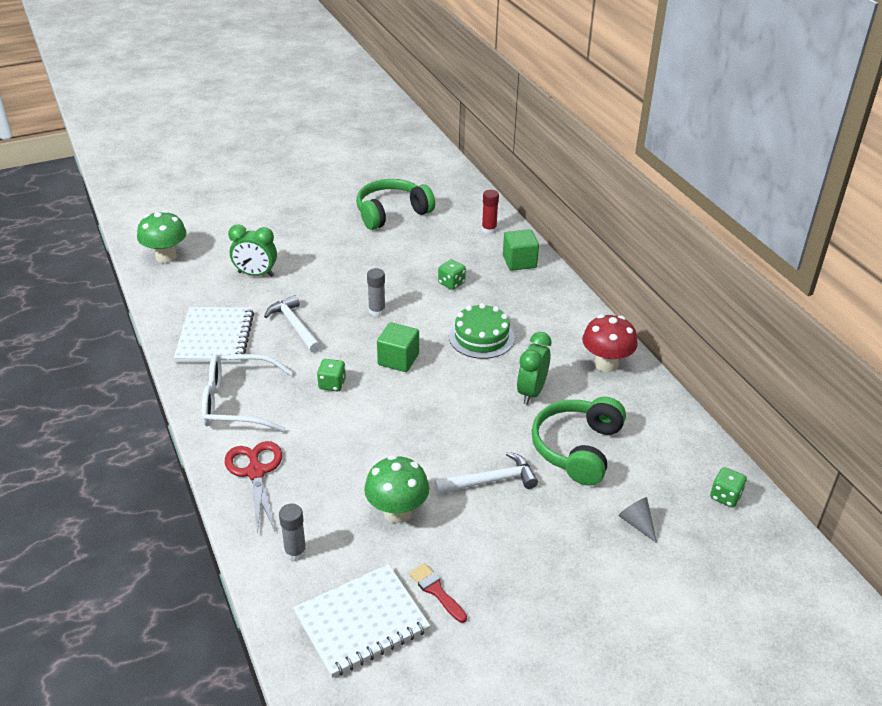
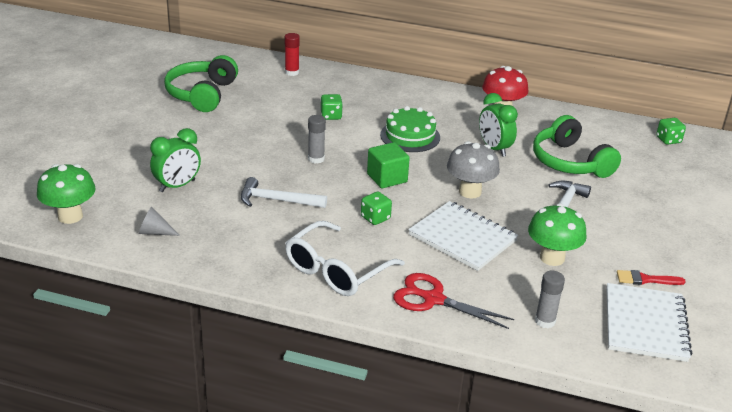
camera: 50 degrees left, 5 degrees down
white notebook [174,307,254,363] -> white notebook moved to [408,201,518,271]
green cube [503,229,539,271] -> none
grey cone [618,497,657,543] -> grey cone moved to [139,206,180,236]
none -> grey mushroom [447,141,500,198]

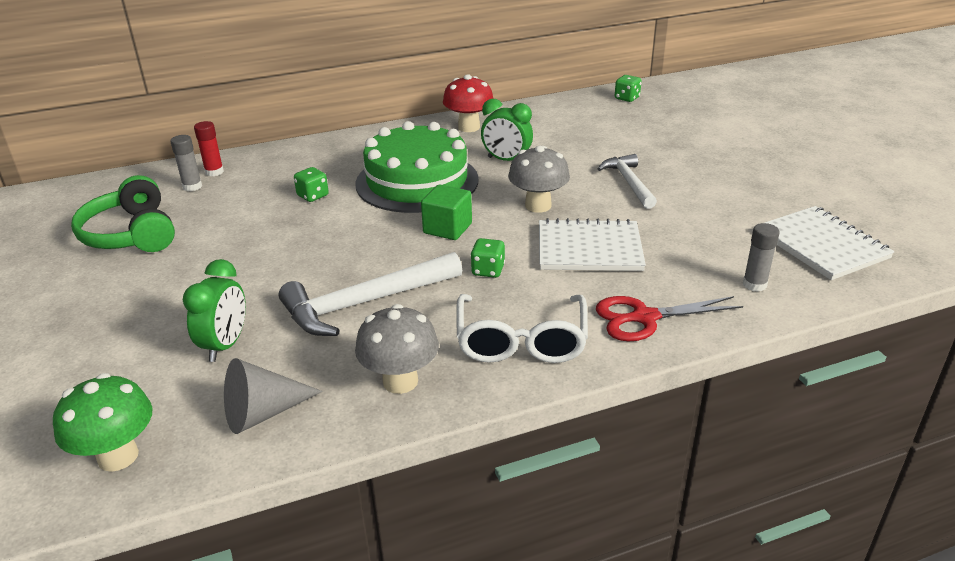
camera: 35 degrees left, 0 degrees up
grey cone [139,206,180,236] -> grey cone [224,358,323,434], size x1.62
white hammer [241,177,327,208] -> white hammer [279,252,462,336], size x1.56
grey glue stick [308,115,326,164] -> grey glue stick moved to [170,135,202,191]
green cake [380,106,440,152] -> green cake [355,121,479,213], size x1.72
green mushroom [528,204,587,266] -> none
green headphones [533,115,621,178] -> none
red brush [617,270,686,285] -> none
none -> grey mushroom [355,304,439,394]

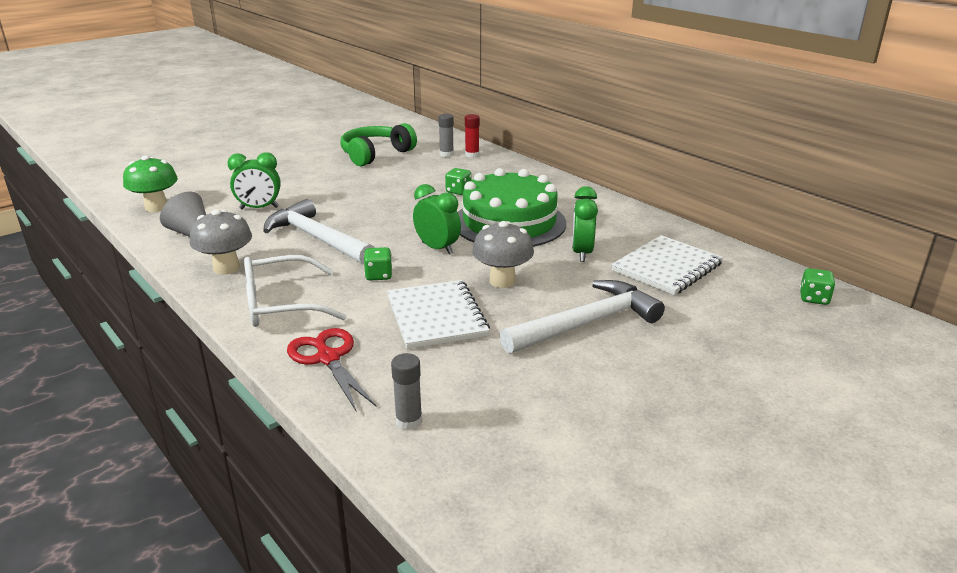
camera: 70 degrees right, 5 degrees down
green cube [421,185,472,240] -> green clock [413,184,461,255]
red mushroom [443,74,494,132] -> none
white hammer [598,154,657,209] -> white hammer [500,280,665,354], size x1.56
white notebook [765,206,894,280] -> white notebook moved to [611,235,723,295]

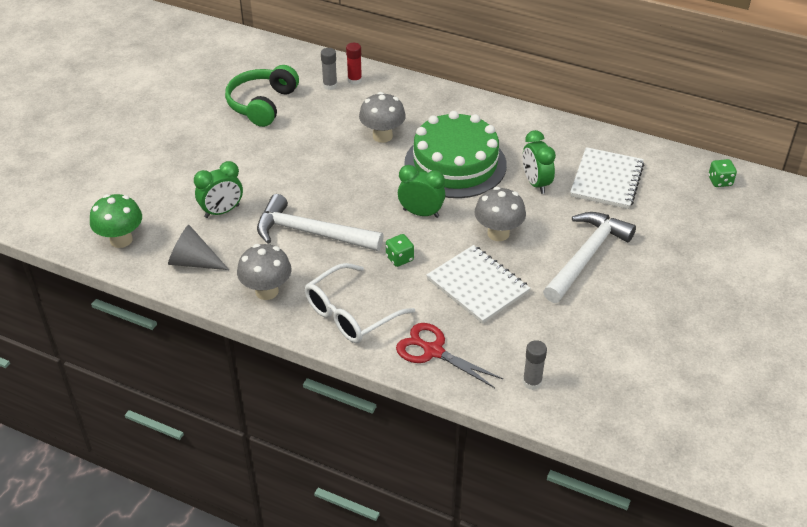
camera: 25 degrees left, 15 degrees up
green dice [445,168,471,195] -> grey mushroom [359,92,406,143]

